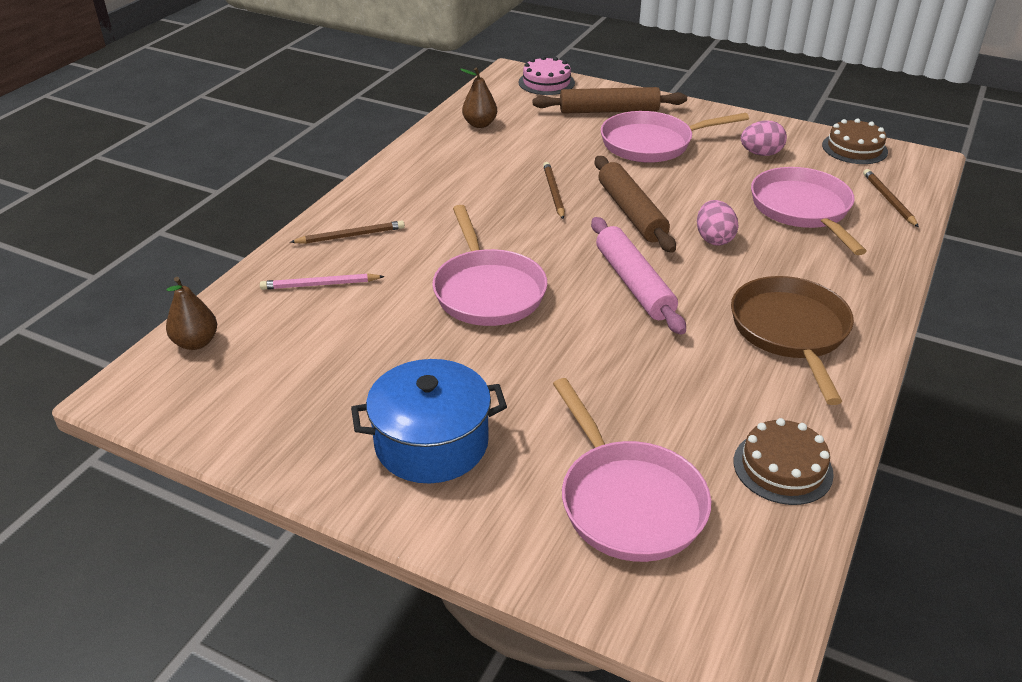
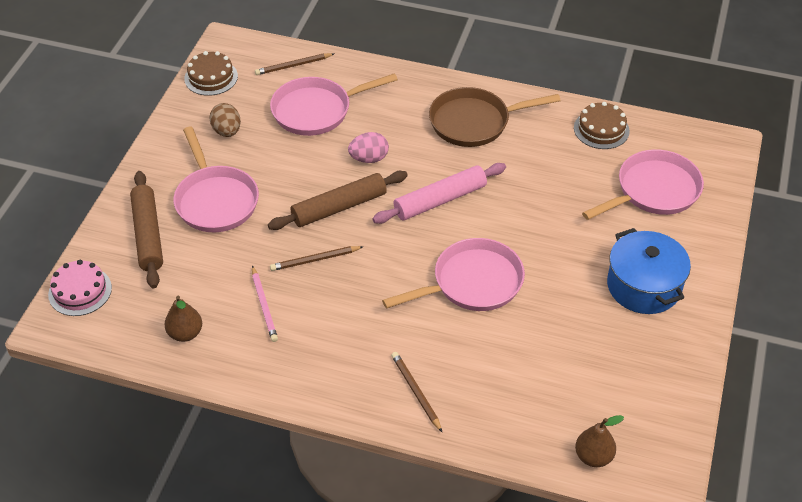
camera: 100 degrees left, 10 degrees up
pink pencil [260,273,385,290] -> pink pencil moved to [252,265,278,342]
pink egg [741,121,787,156] -> brown egg [210,103,241,137]

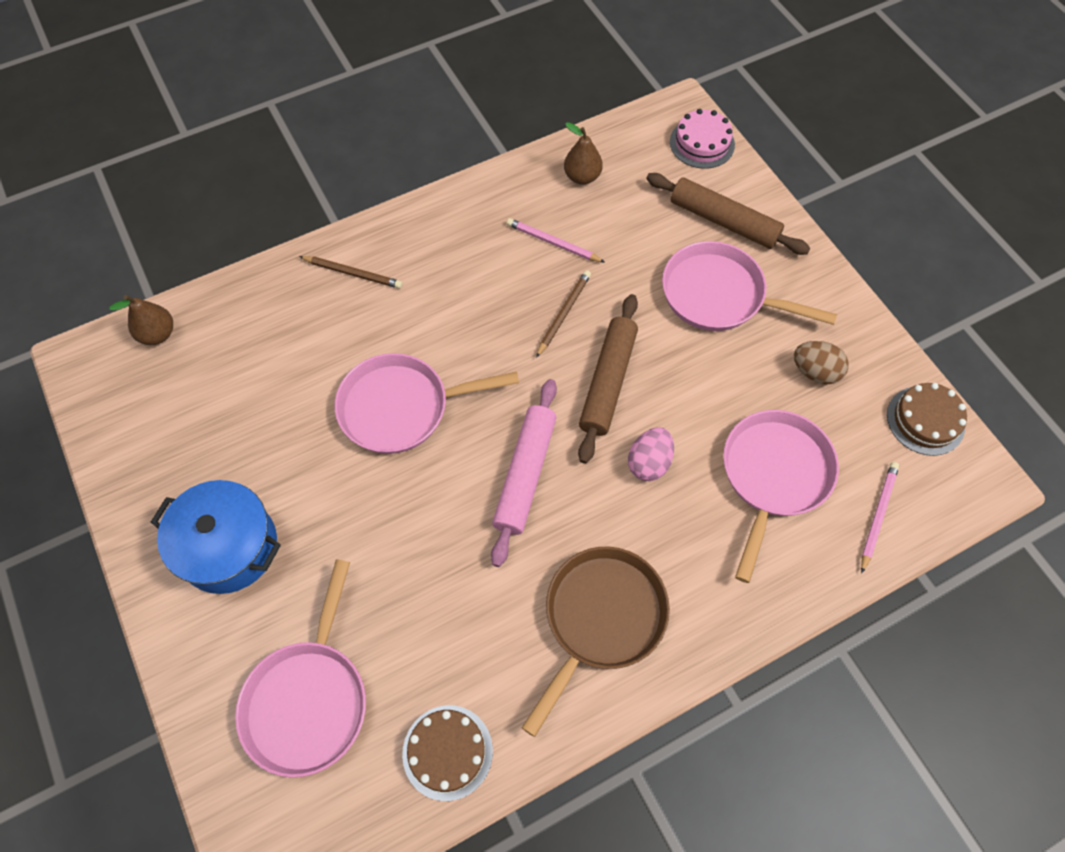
camera: 135 degrees right, 15 degrees up
brown pencil [255,53,334,75] -> pink pencil [861,462,899,573]
pink pan [382,238,525,311] -> pink pan turned 60 degrees clockwise [335,353,519,454]

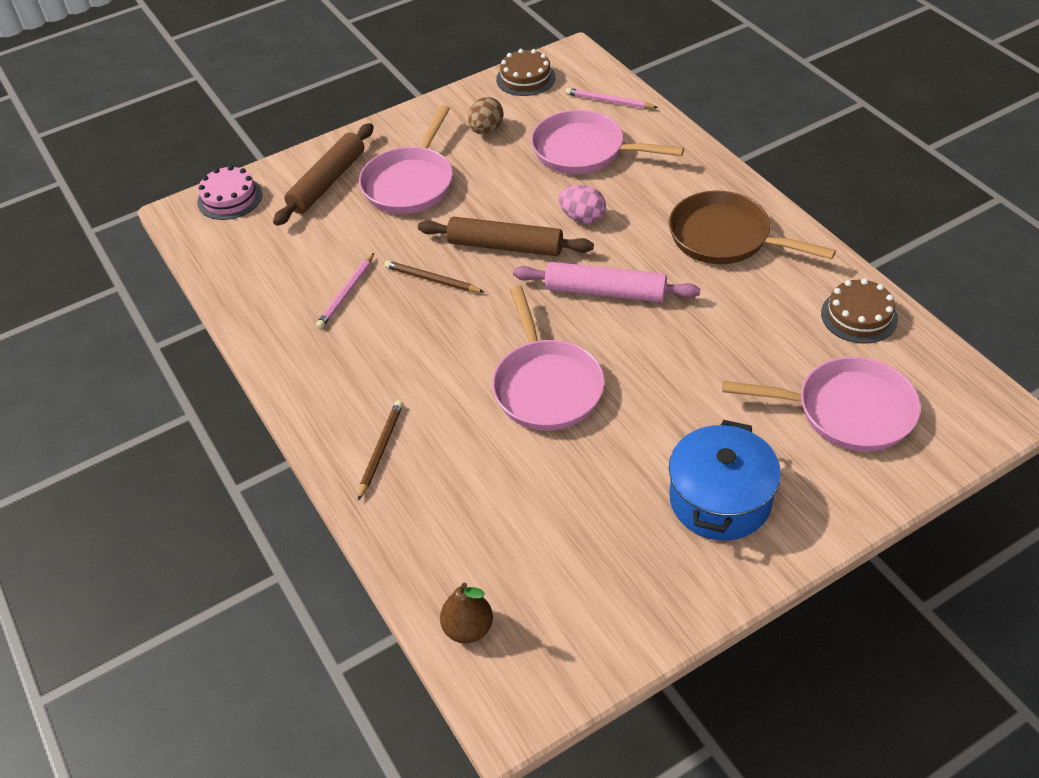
camera: 90 degrees left, 15 degrees down
brown pear [564,122,603,185] -> none

